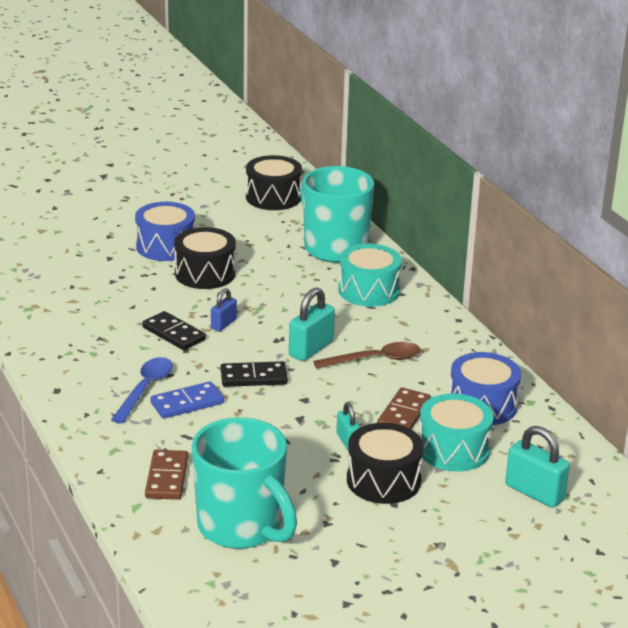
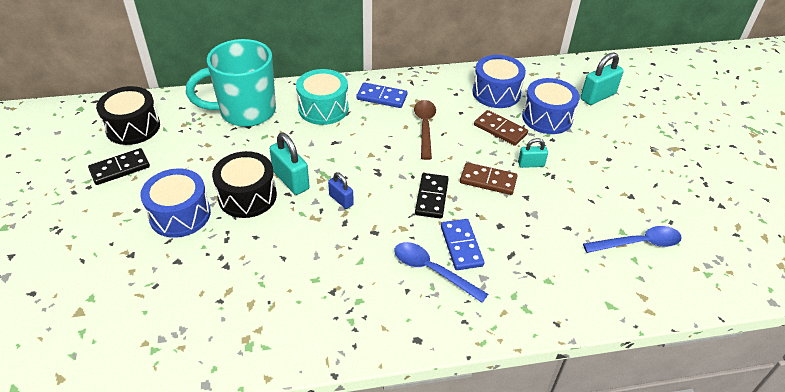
camera: 75 degrees left, 15 degrees up
black domino [142,311,206,350] -> black domino moved to [88,148,150,185]
brown domino [145,450,188,500] -> brown domino moved to [460,162,518,195]
turquoise mug [192,417,297,549] -> blue spoon [583,226,682,253]
turquoise padlock [289,287,335,361] -> turquoise padlock moved to [270,133,310,195]
black drum [347,423,424,504] -> none
turquoise drum [420,394,494,471] -> blue drum [522,78,580,134]
none -> blue domino [356,82,407,108]

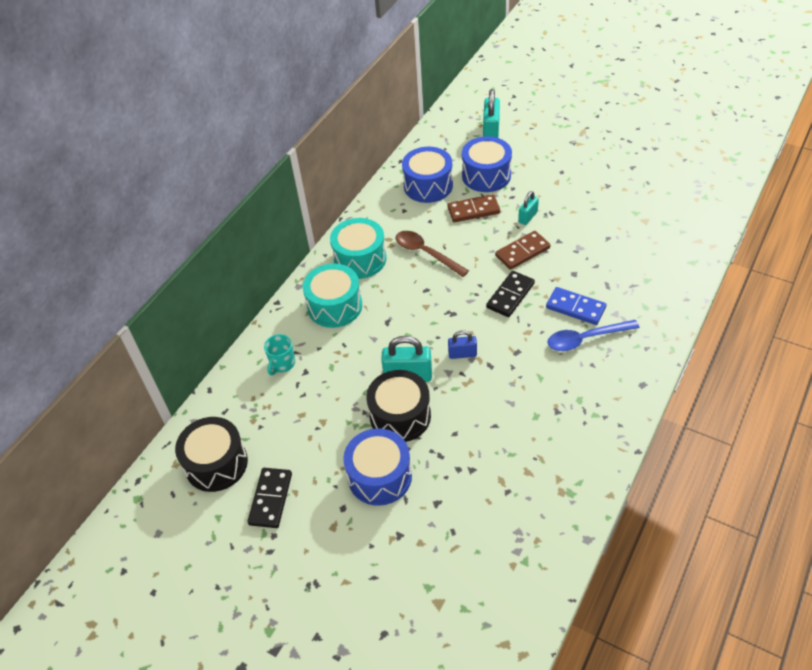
camera: 45 degrees left, 5 degrees up
turquoise mug [186,39,276,127] -> turquoise mug [264,334,295,375], size x0.40
blue domino [356,82,407,108] -> turquoise drum [330,218,387,279]
black domino [415,173,449,219] -> black domino turned 75 degrees clockwise [486,271,535,317]
blue spoon [583,226,682,253] -> none

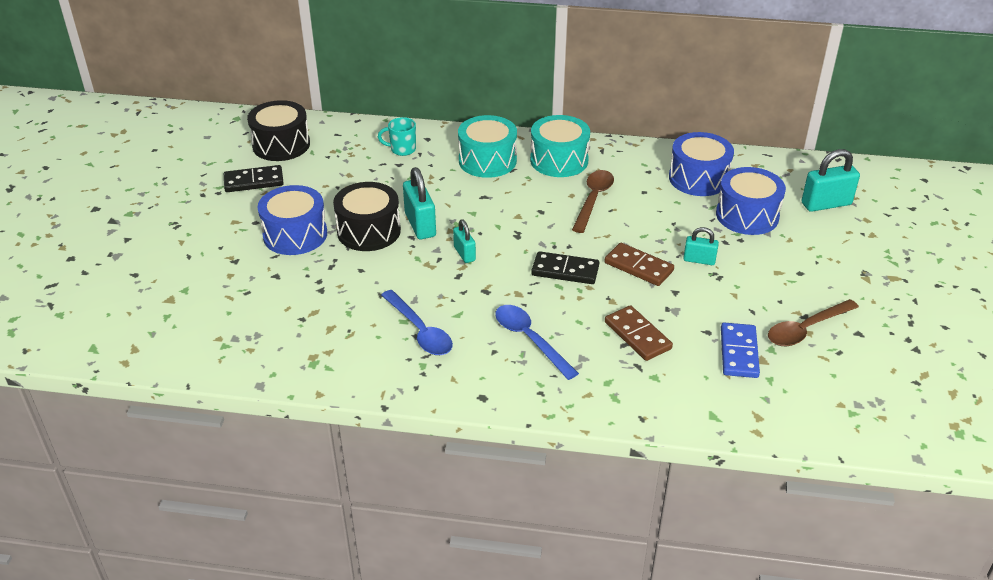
camera: 65 degrees right, 10 degrees down
brown domino [447,194,500,222] -> brown domino moved to [605,305,673,361]
blue padlock [448,330,477,359] -> turquoise padlock [453,219,476,263]
blue domino [546,287,606,325] -> blue domino moved to [721,323,760,378]
none -> blue spoon [381,290,453,355]
none -> brown spoon [768,299,859,346]

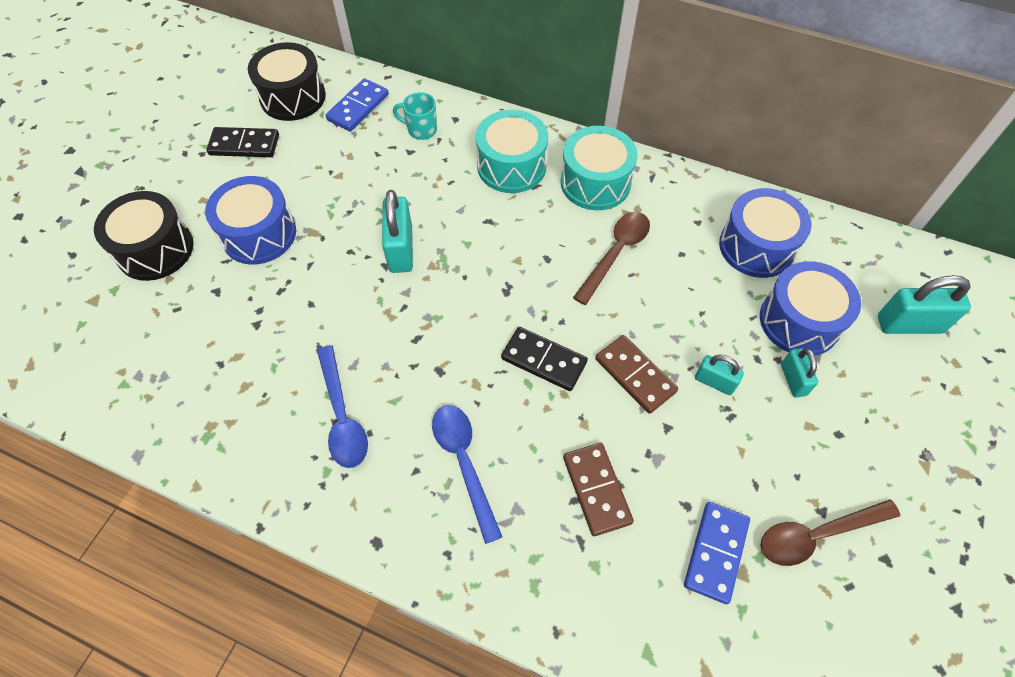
camera: 15 degrees right, 20 degrees up
black drum [333,182,401,251] -> black drum moved to [94,191,194,281]
turquoise padlock [453,219,476,263] -> turquoise padlock moved to [781,348,818,398]
none -> blue domino [325,78,389,132]

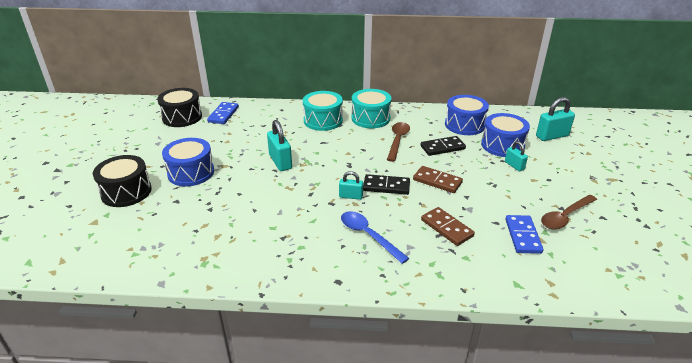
camera: 20 degrees left, 25 degrees down
black domino [206,127,279,157] -> black domino moved to [421,136,466,156]
blue spoon [317,345,368,468] -> none
turquoise mug [393,92,437,140] -> none
turquoise padlock [695,355,744,395] -> turquoise padlock moved to [339,171,363,200]

